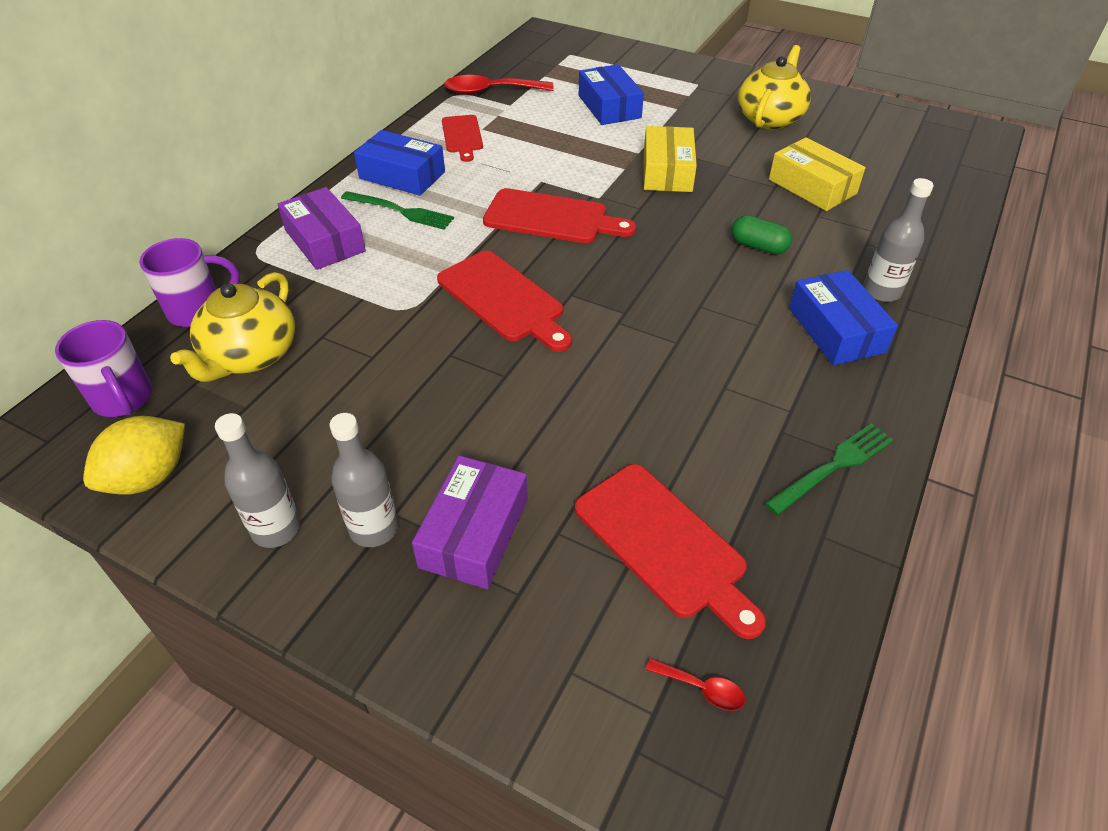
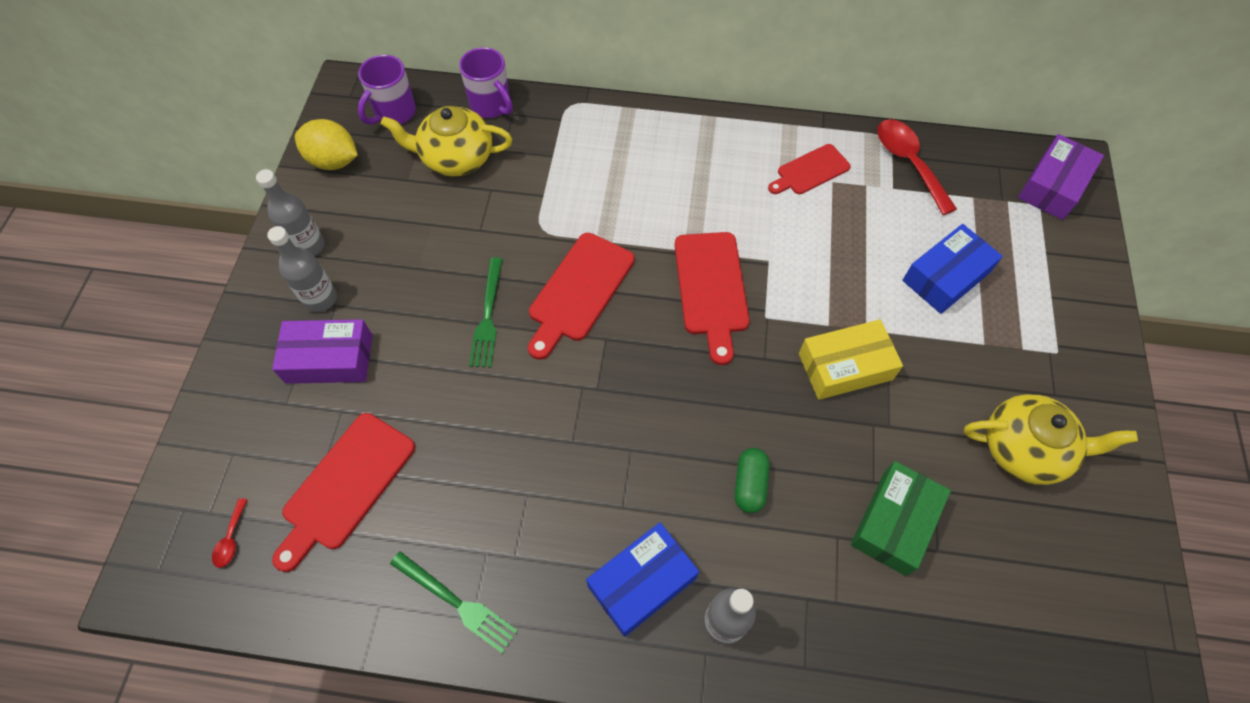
camera: 70 degrees right, 15 degrees up
purple box [278,187,366,270] -> purple box moved to [1018,134,1104,220]
green fork [341,191,454,230] -> green fork moved to [469,257,503,368]
blue box [354,130,445,196] -> none
yellow box [769,137,866,211] -> green box [851,461,951,576]

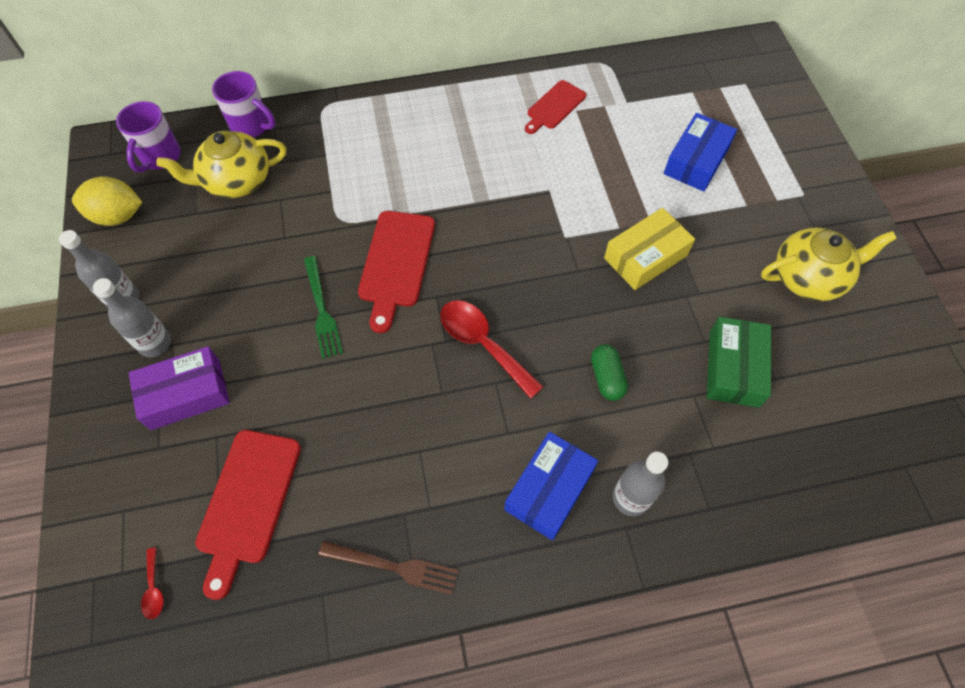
camera: 20 degrees left, 0 degrees up
green fork [390,551,518,653] -> brown fork [318,541,458,595]
red cutting board [674,232,750,365] -> none
red spoon [877,119,957,215] -> red spoon moved to [440,300,544,399]
purple box [1018,134,1104,220] -> none

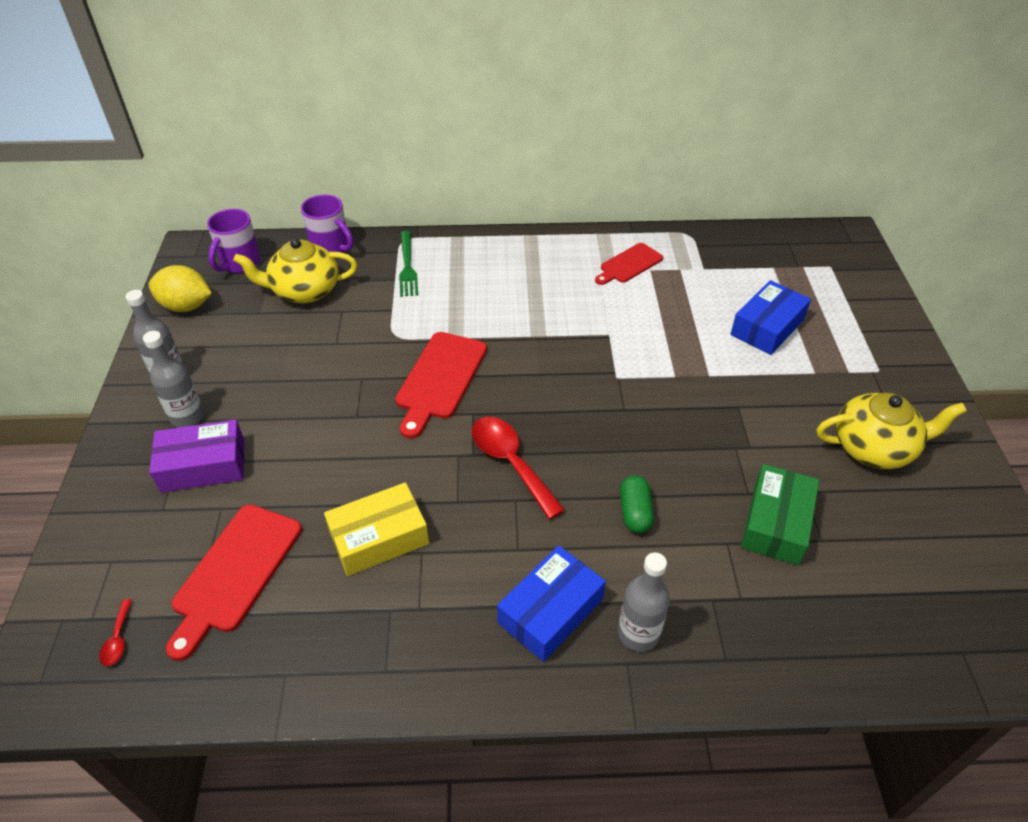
camera: 10 degrees right, 15 degrees down
green fork [304,256,343,359] -> green fork moved to [399,231,418,297]
brown fork [318,541,458,595] -> none
yellow box [604,208,695,290] -> yellow box moved to [324,482,429,576]

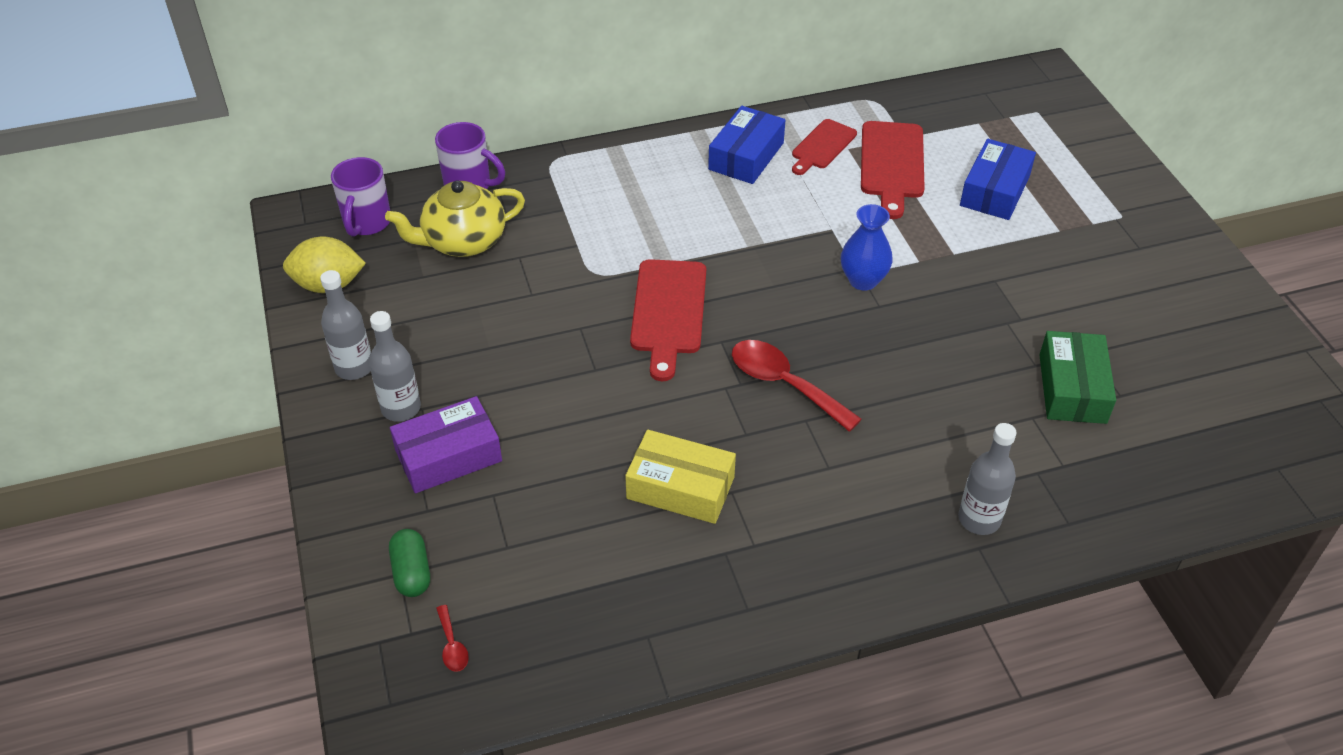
camera: 15 degrees left, 0 degrees up
red cutting board [166,505,302,661] -> red cutting board moved to [861,121,925,219]
yellow box [324,482,429,576] -> yellow box turned 60 degrees clockwise [625,430,736,524]
green fork [399,231,418,297] -> none
blue box [497,546,606,662] -> blue box moved to [708,106,785,184]
green capsule [620,475,654,533] -> green capsule moved to [389,529,430,597]
yellow teapot [817,393,967,469] -> none
none -> blue vase [841,204,893,291]

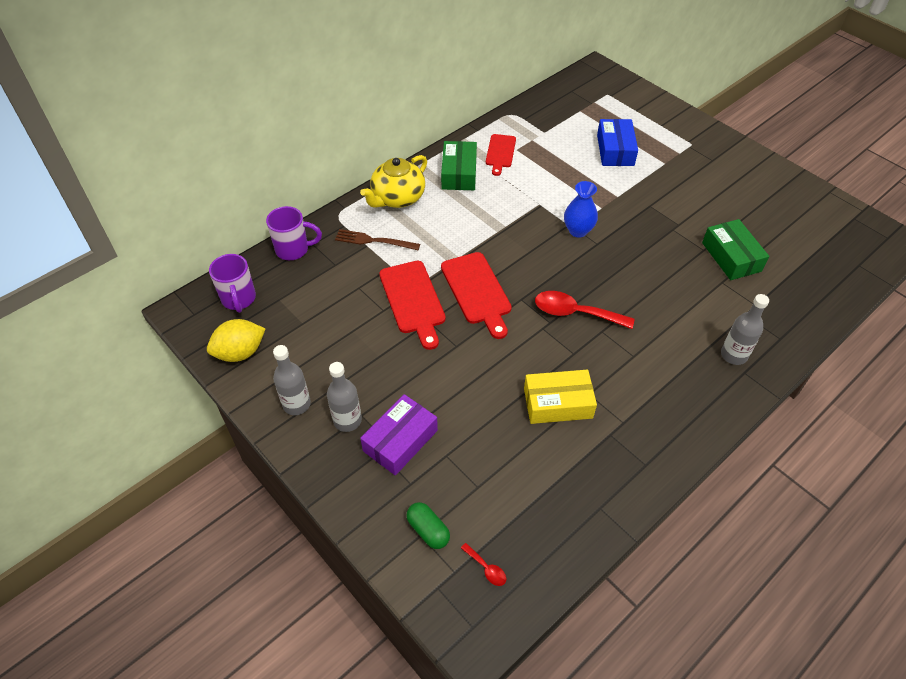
camera: 25 degrees left, 5 degrees up
yellow teapot [385,181,525,257] -> yellow teapot moved to [360,155,427,208]
blue box [708,106,785,184] -> green box [441,141,477,190]
red cutting board [861,121,925,219] -> red cutting board moved to [379,261,446,350]
none -> brown fork [335,229,420,250]

